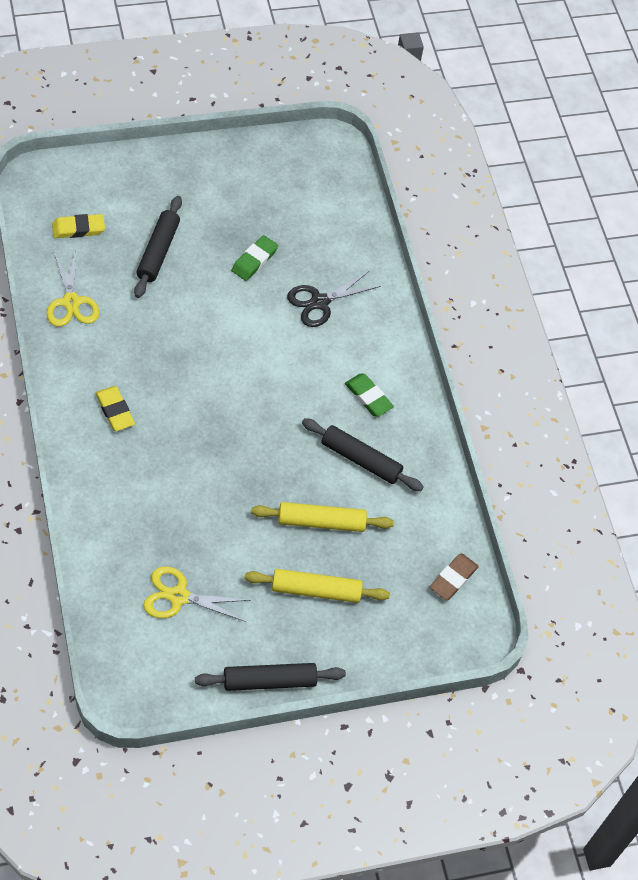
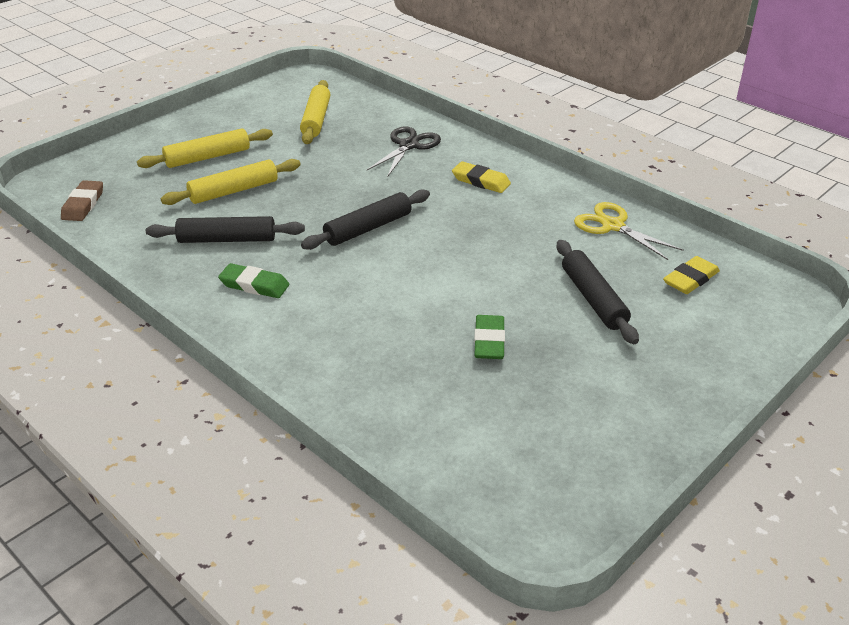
camera: 155 degrees right, 20 degrees down
yellow scissors [143,566,251,622] -> yellow rolling pin [300,80,330,144]
black rolling pin [195,663,346,691] -> black rolling pin moved to [301,189,430,250]
black scissors [287,271,380,327] -> black scissors moved to [367,126,441,177]

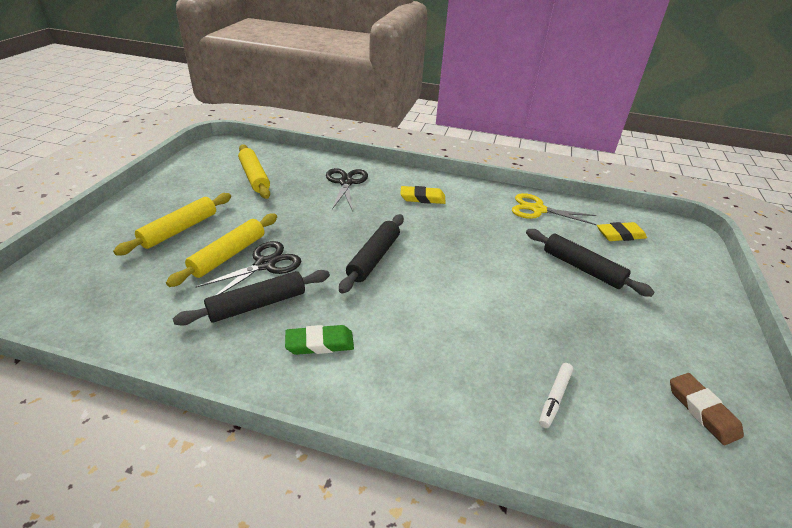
camera: 30 degrees left, 0 degrees up
brown eraser [61,180,103,221] -> brown eraser moved to [670,373,744,445]
green eraser [474,315,505,359] -> none
yellow eraser [663,256,720,294] -> yellow eraser turned 60 degrees clockwise [597,222,647,241]
none -> black scissors [195,241,301,295]
none -> white marker [539,363,573,428]

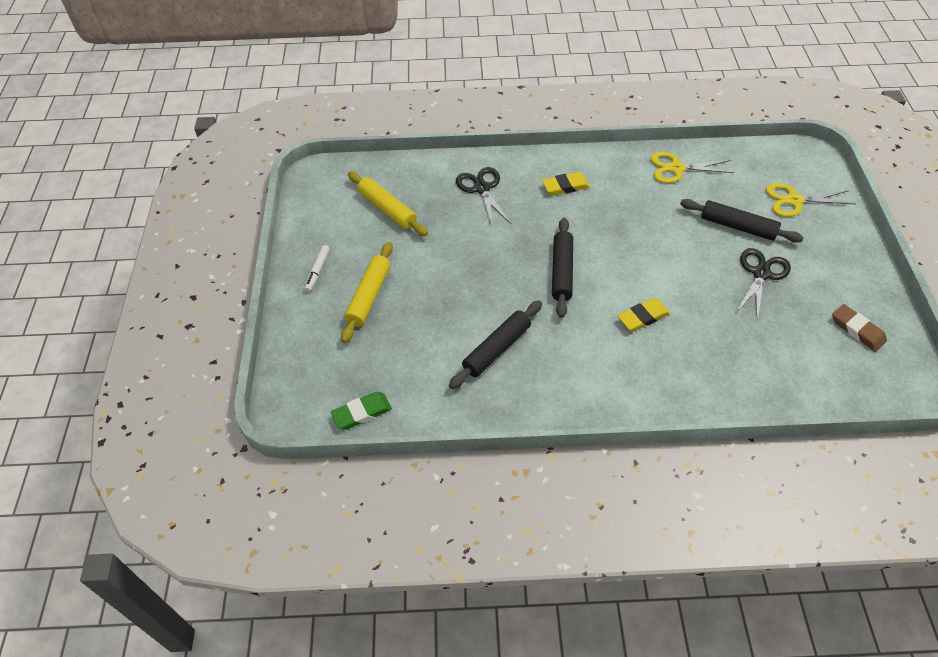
camera: 15 degrees left, 15 degrees up
yellow rolling pin [166,214,277,287] -> none
black scissors [195,241,301,295] -> black scissors moved to [736,248,791,321]
green eraser [285,325,354,355] -> green eraser moved to [331,392,392,430]
white marker [539,363,573,428] -> white marker moved to [304,245,330,292]
yellow eraser [597,222,647,241] -> yellow eraser moved to [618,298,670,332]
none -> yellow scissors [766,183,855,217]

